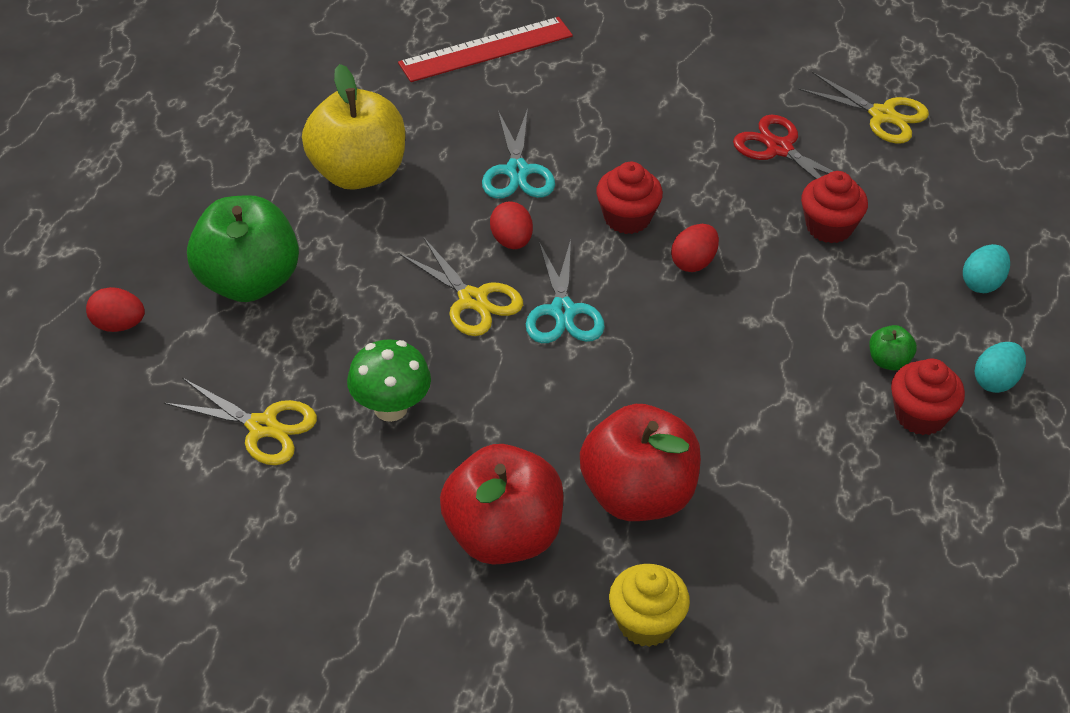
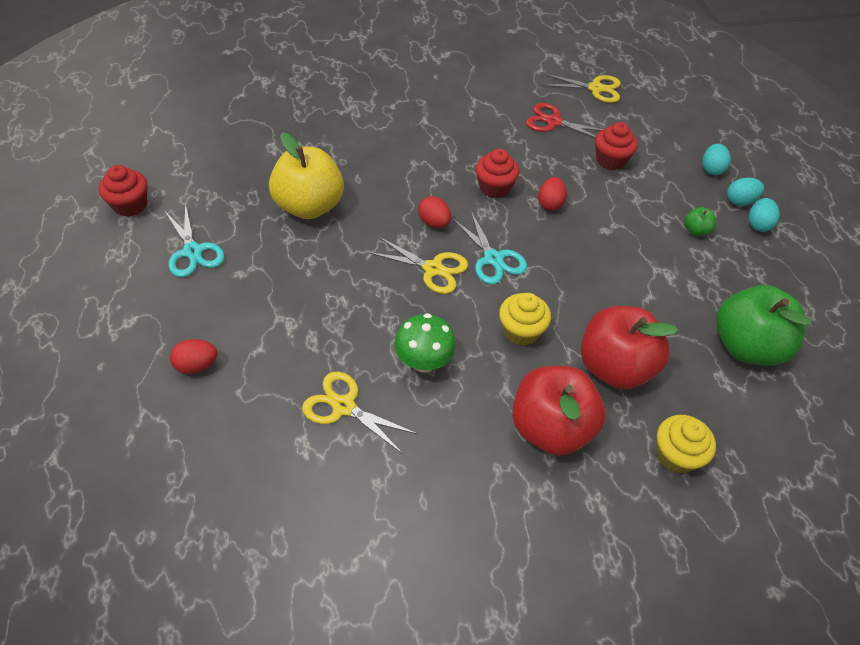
camera: 25 degrees left, 5 degrees up
yellow scissors [164,378,317,465] -> yellow scissors turned 150 degrees counterclockwise [302,372,418,454]
green apple [187,195,299,302] -> green apple moved to [716,285,811,365]
red ruler [398,17,573,82] -> none
turquoise scissors [482,108,555,199] -> turquoise scissors moved to [164,203,224,277]
red cupcake [891,359,965,435] -> red cupcake moved to [99,165,147,217]
none -> yellow cupcake [499,293,551,346]
none -> turquoise egg [727,178,764,206]

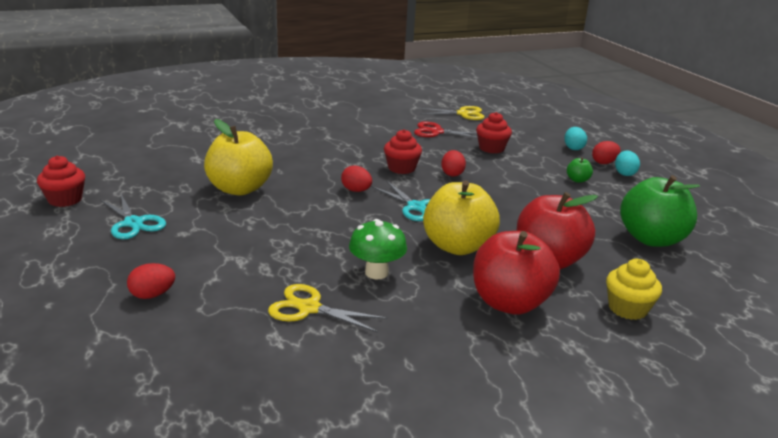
camera: 10 degrees left, 25 degrees down
yellow scissors [368,237,468,294] -> none
yellow cupcake [499,293,551,346] -> yellow apple [423,180,500,255]
turquoise egg [727,178,764,206] -> red egg [592,141,621,164]

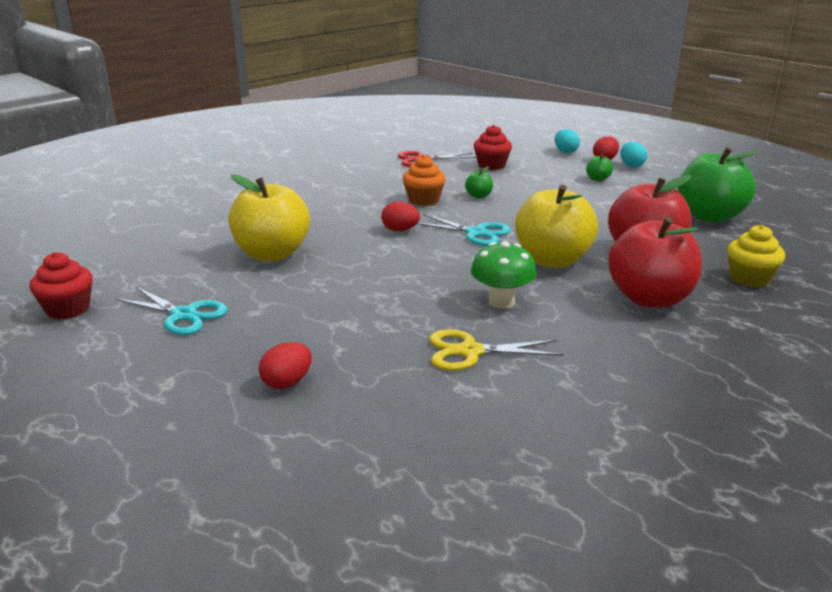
camera: 20 degrees left, 0 degrees up
red cupcake [384,129,422,174] -> orange cupcake [403,155,446,206]
yellow scissors [419,106,485,120] -> none
red egg [441,150,466,177] -> green apple [465,166,493,198]

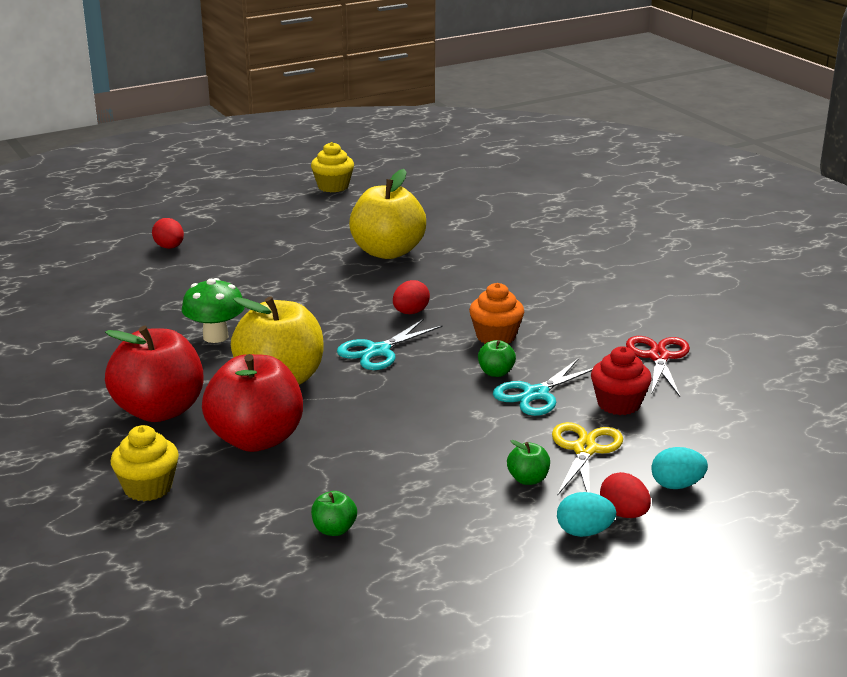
camera: 105 degrees right, 0 degrees up
red cupcake [29,252,93,319] -> yellow cupcake [311,142,354,192]
turquoise scissors [115,287,228,335] -> turquoise scissors moved to [493,358,593,416]
yellow scissors [429,329,563,371] -> yellow scissors moved to [552,422,623,496]
green apple [678,147,759,223] -> green apple [311,491,357,536], size x0.42

